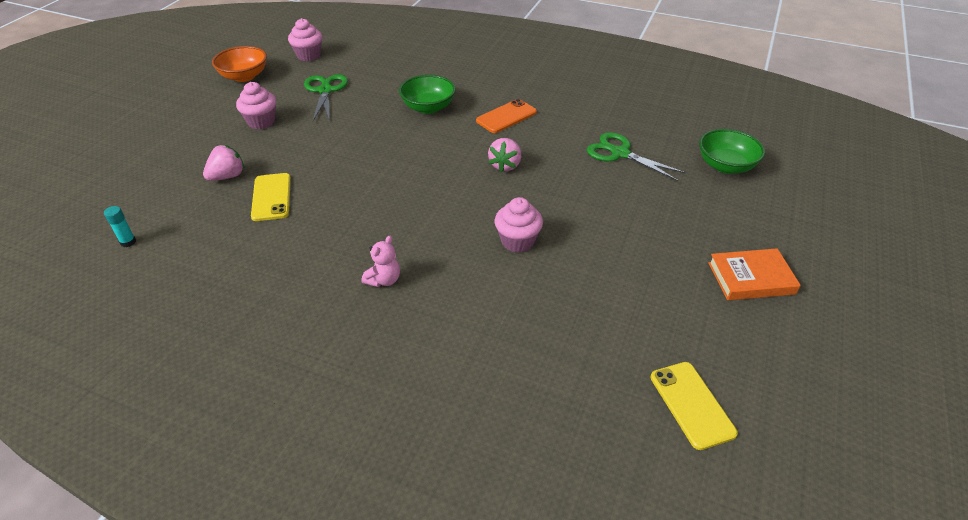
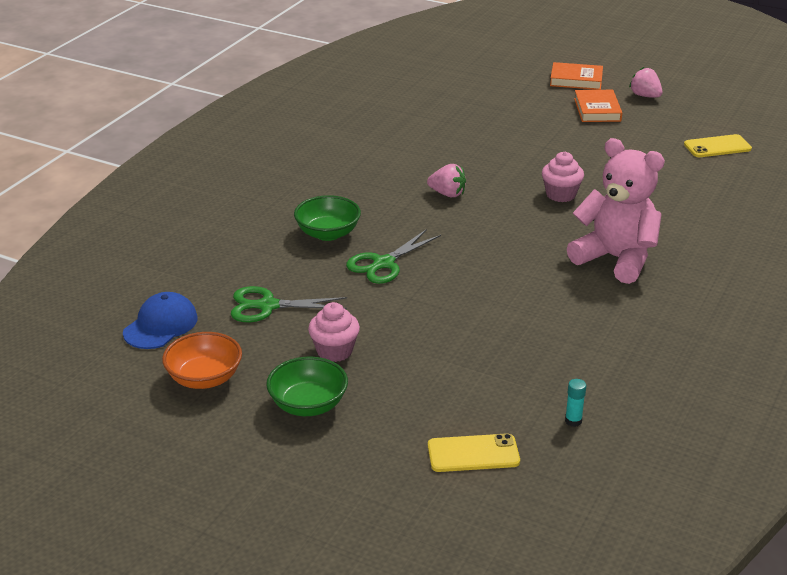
camera: 85 degrees left, 10 degrees down
pink strawberry [203,145,245,181] -> pink strawberry moved to [629,67,662,98]
yellow phone [251,173,291,221] -> yellow phone moved to [428,433,520,472]
pink cupcake [288,18,322,61] -> blue cap [123,292,197,349]
pink teddy bear [361,236,400,287] -> pink teddy bear [567,138,665,284], size x2.49
orange phone [476,99,537,133] -> none
green scissors [587,132,686,181] -> green scissors moved to [346,229,441,284]
green bowl [699,129,765,174] -> green bowl moved to [266,357,348,416]
none -> orange book [550,62,603,90]

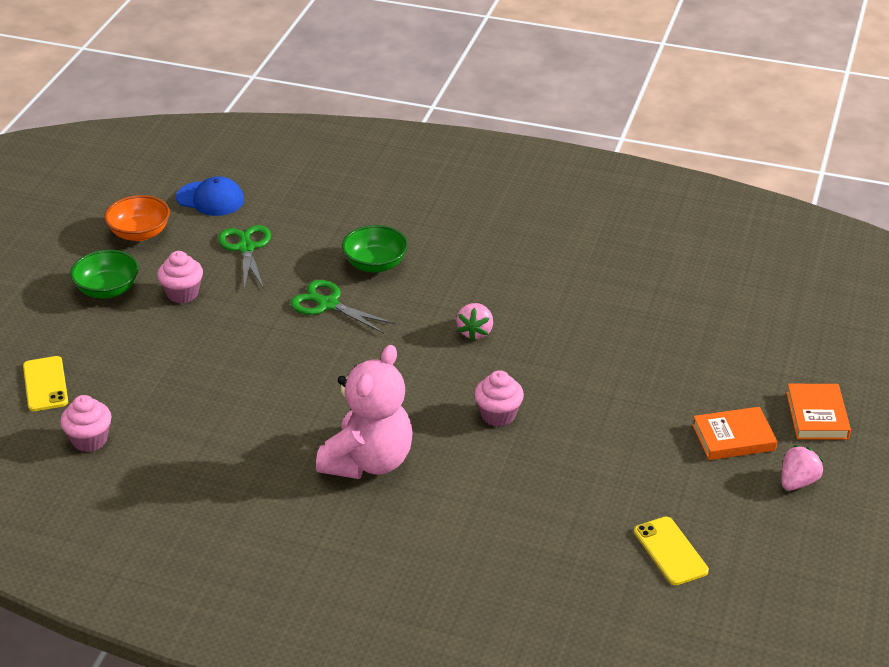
camera: 80 degrees right, 5 degrees up
turquoise glue stick [565,379,586,427] -> pink cupcake [60,395,111,452]

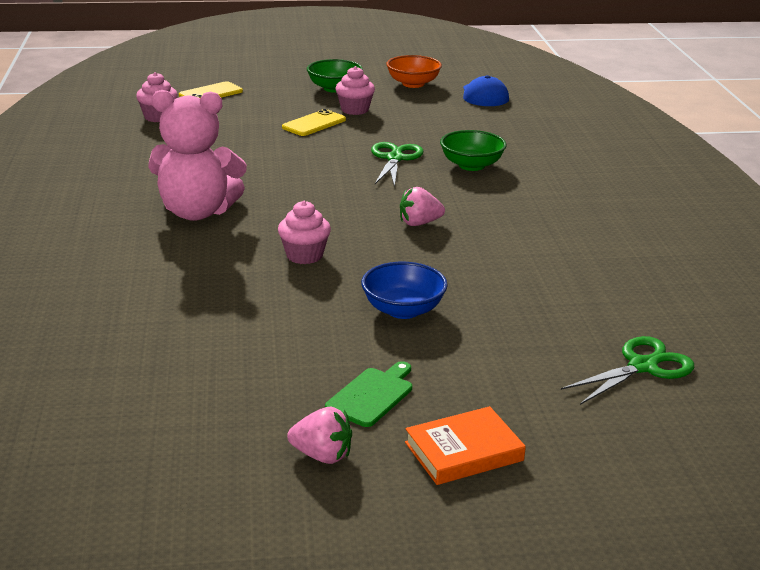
camera: 65 degrees right, 10 degrees down
green scissors [218,225,271,290] -> green scissors moved to [561,336,694,405]
yellow phone [634,517,709,585] -> yellow phone moved to [282,109,346,136]
orange book [692,407,777,460] -> green cutting board [325,361,412,427]
none -> blue bowl [361,262,448,319]

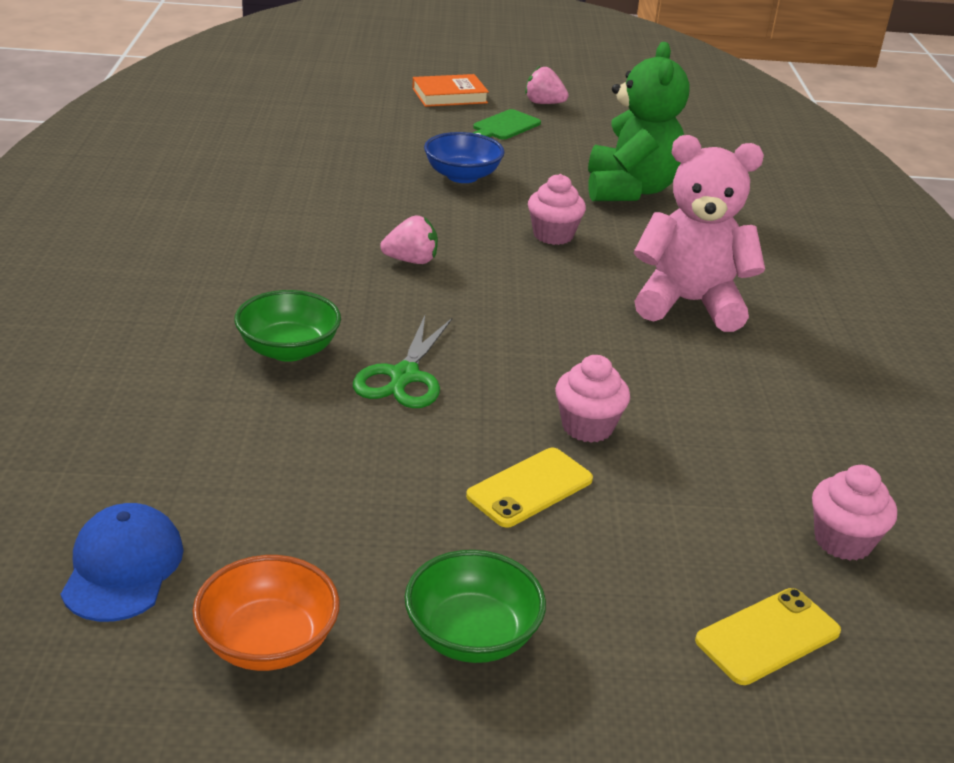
camera: 175 degrees left, 5 degrees up
pink cupcake [335,66,375,115] -> pink cupcake moved to [555,355,630,443]
green scissors [561,336,694,405] -> none
none -> green teddy bear [588,42,689,201]

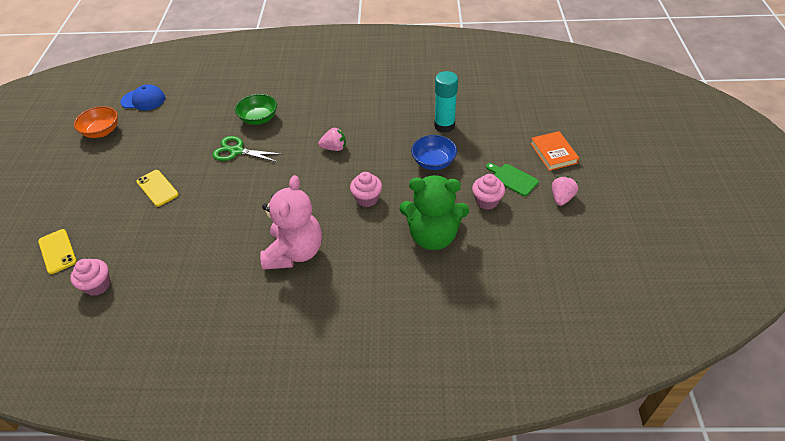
camera: 95 degrees right, 15 degrees up
pink strawberry [380,215,438,264] -> pink strawberry turned 90 degrees counterclockwise [318,128,346,151]
green bowl [405,550,546,663] -> none
pink cupcake [555,355,630,443] -> pink cupcake moved to [472,174,505,210]
none -> turquoise glue stick [434,71,458,133]

